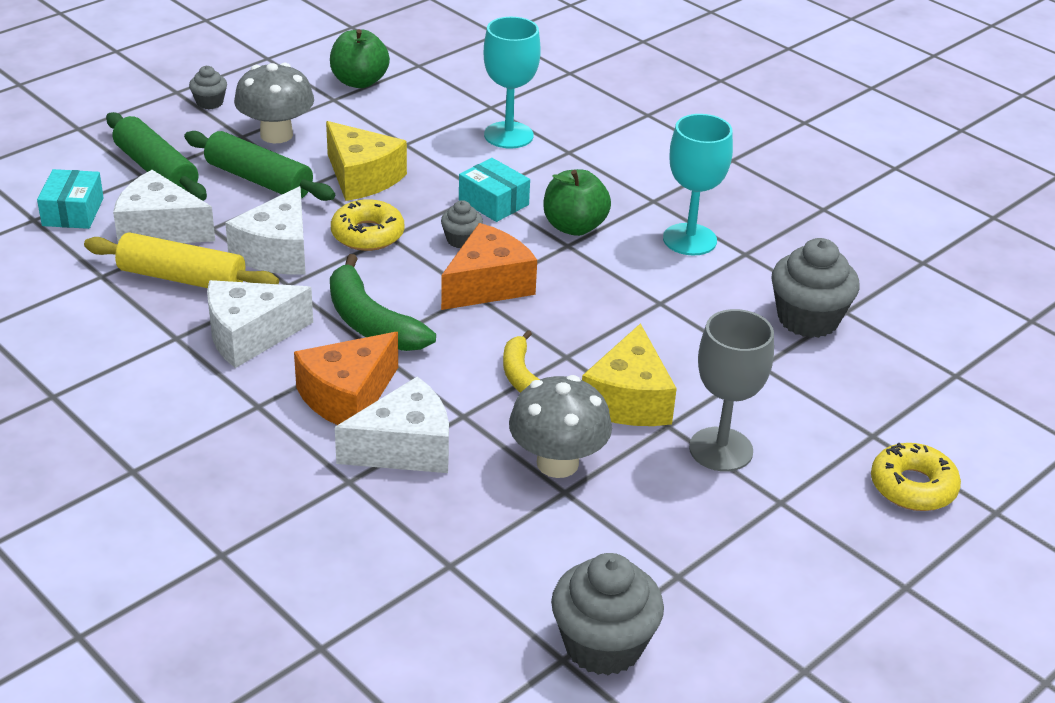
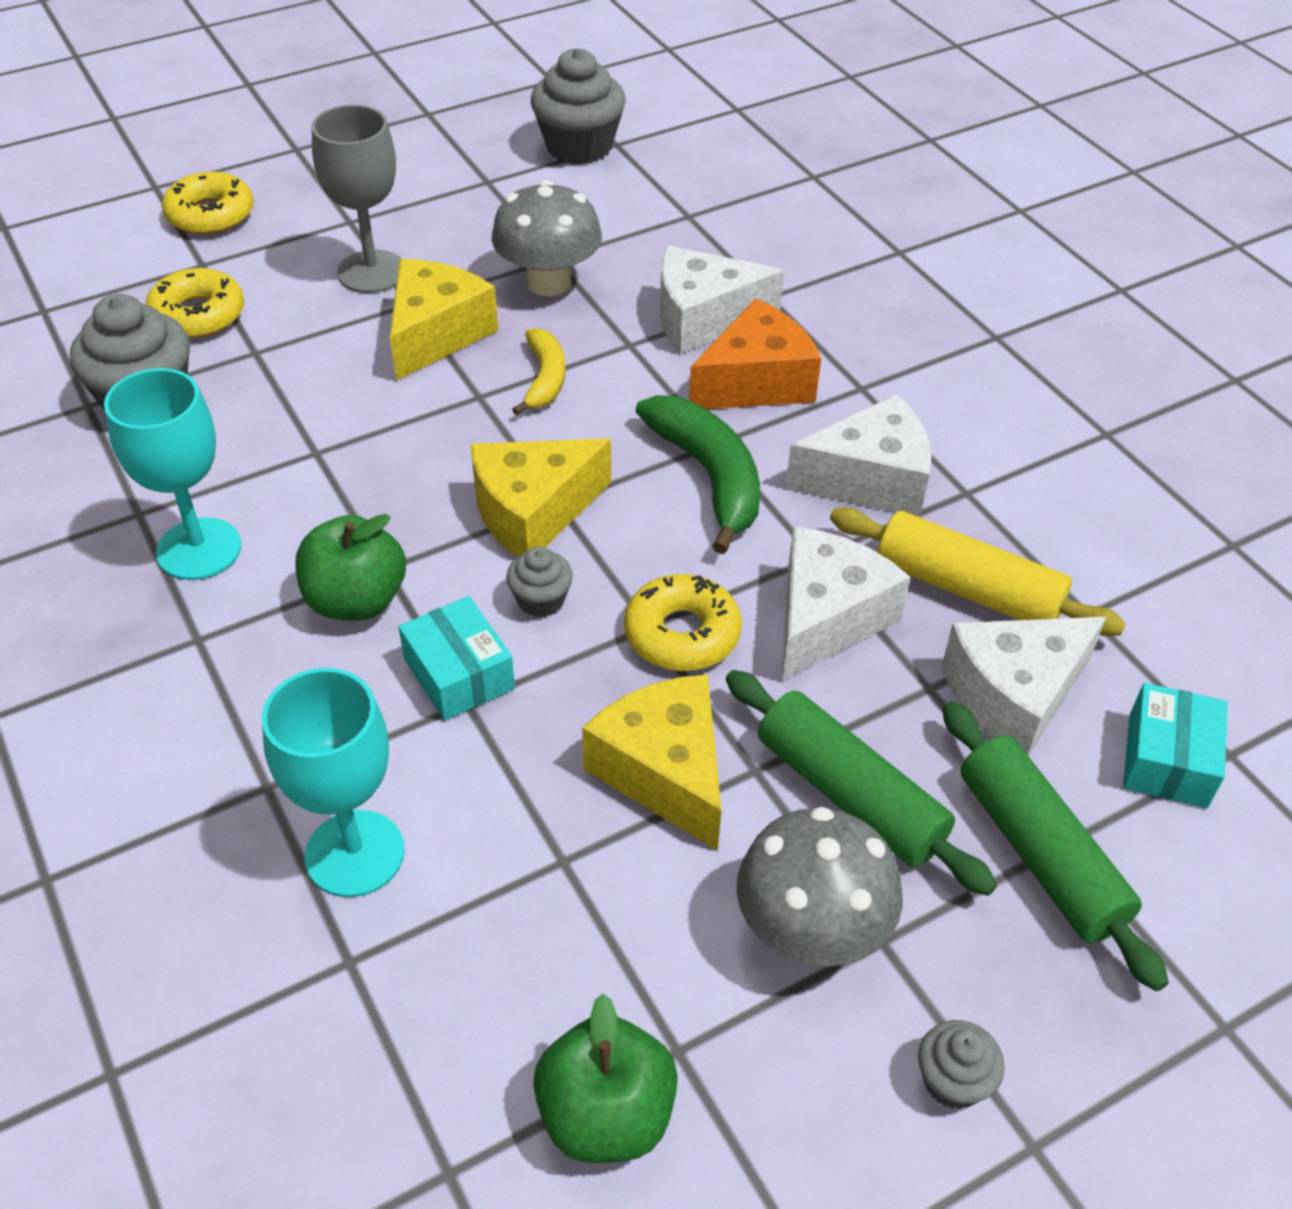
camera: 165 degrees left, 10 degrees up
white cheese [113,170,215,243] -> white cheese turned 120 degrees clockwise [942,617,1106,756]
orange cheese [441,223,537,310] -> yellow cheese [471,438,611,557]
none -> yellow donut [145,268,244,339]

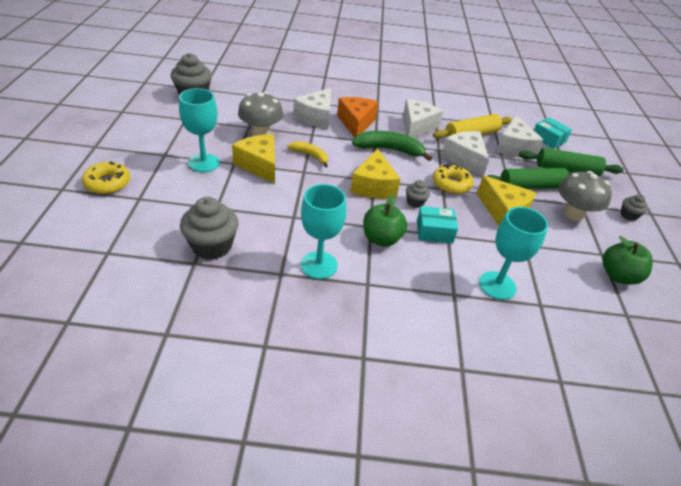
camera: 60 degrees left, 5 degrees down
yellow donut [145,268,244,339] -> none
grey goblet [311,105,402,293] -> turquoise goblet [179,88,220,172]
yellow cheese [582,674,722,851] -> yellow cheese turned 135 degrees counterclockwise [477,175,537,226]

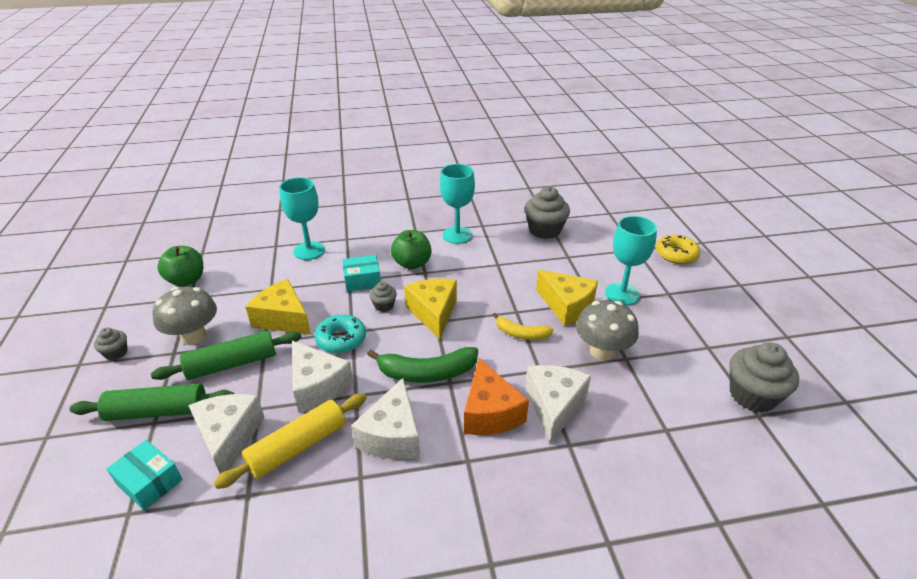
camera: 170 degrees right, 5 degrees down
yellow donut [433,164,474,194] -> turquoise donut [315,314,366,353]

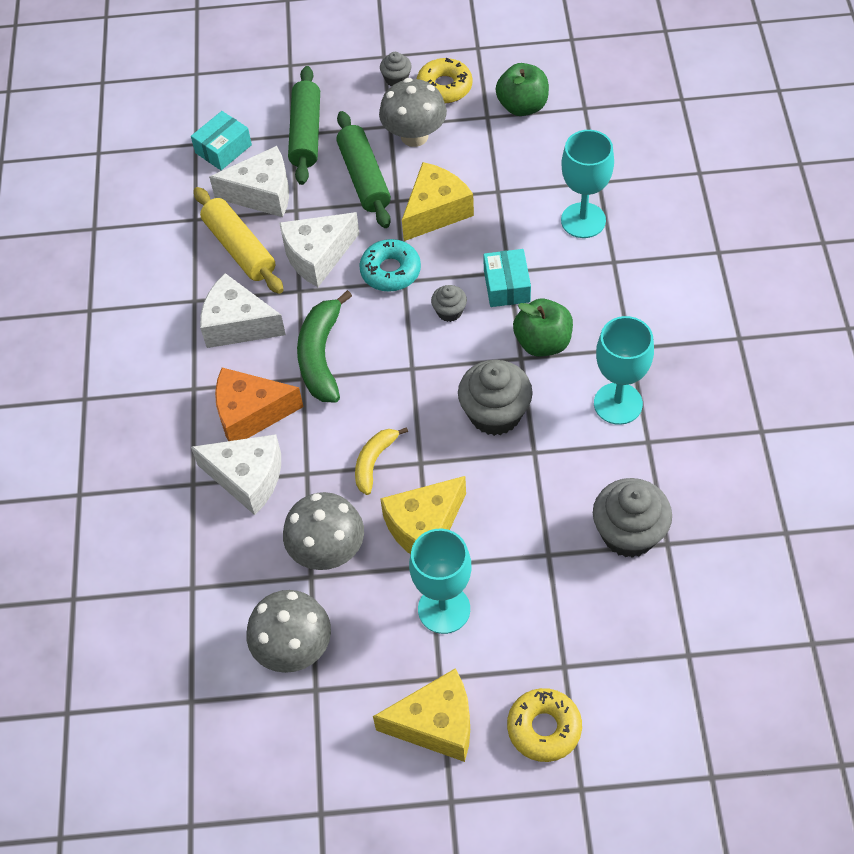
camera: 100 degrees right, 20 degrees up
yellow cheese [404,279,457,339] -> yellow cheese moved to [373,668,470,762]
grey cupcake [729,342,799,413] -> grey cupcake moved to [458,360,533,436]
none -> grey mushroom [246,590,331,673]
none -> yellow donut [417,58,472,104]

